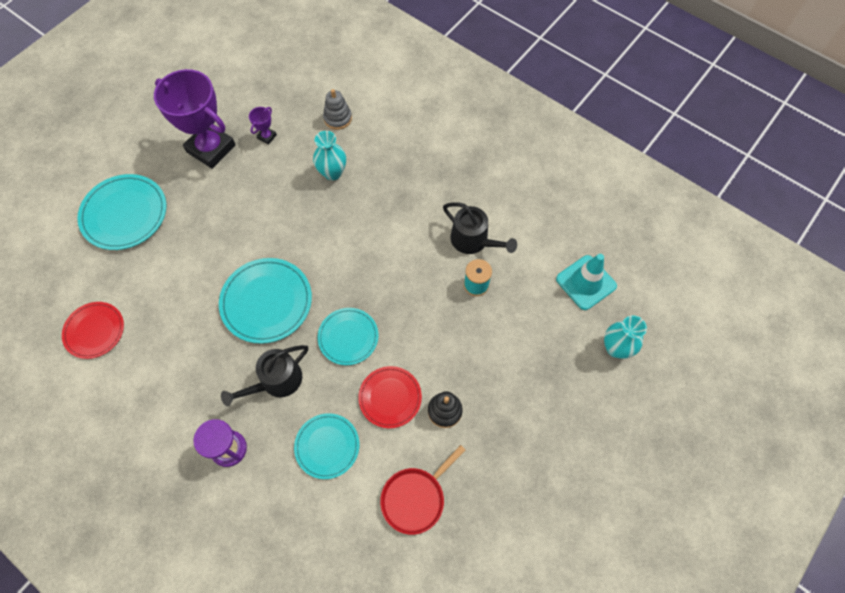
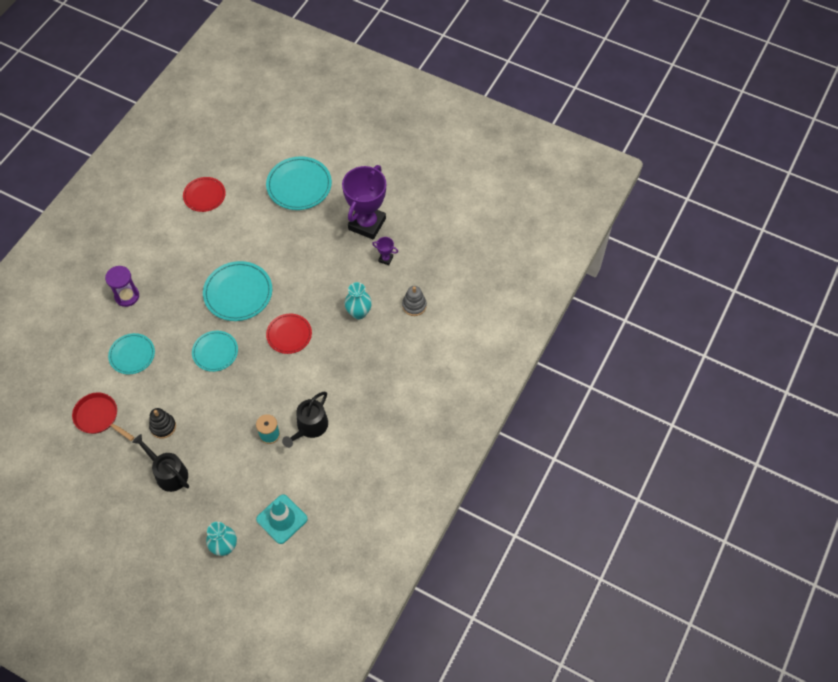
camera: 80 degrees right, 5 degrees down
black watering can [221,345,308,406] -> black watering can moved to [132,434,189,492]
red plate [358,366,422,428] -> red plate moved to [266,314,312,354]

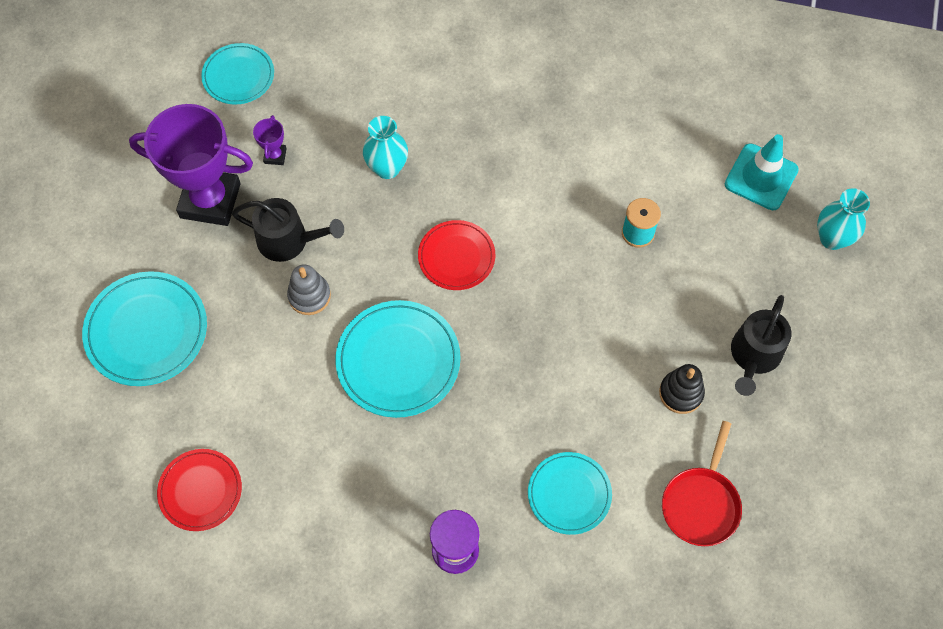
camera: 105 degrees left, 5 degrees up
turquoise plate [192,331,238,372] -> turquoise plate moved to [201,43,274,104]
black watering can [282,392,328,448] -> black watering can moved to [232,198,344,262]
grey stacking toy [402,286,427,316] -> grey stacking toy moved to [287,264,331,315]

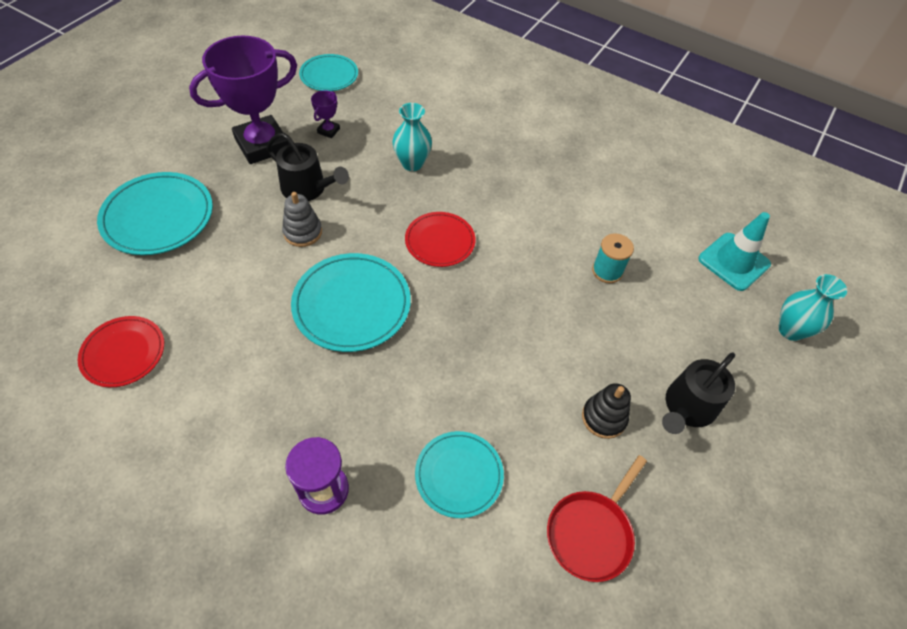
camera: 15 degrees right, 10 degrees down
purple trophy [129,104,253,226] -> purple trophy turned 60 degrees counterclockwise [189,35,297,164]

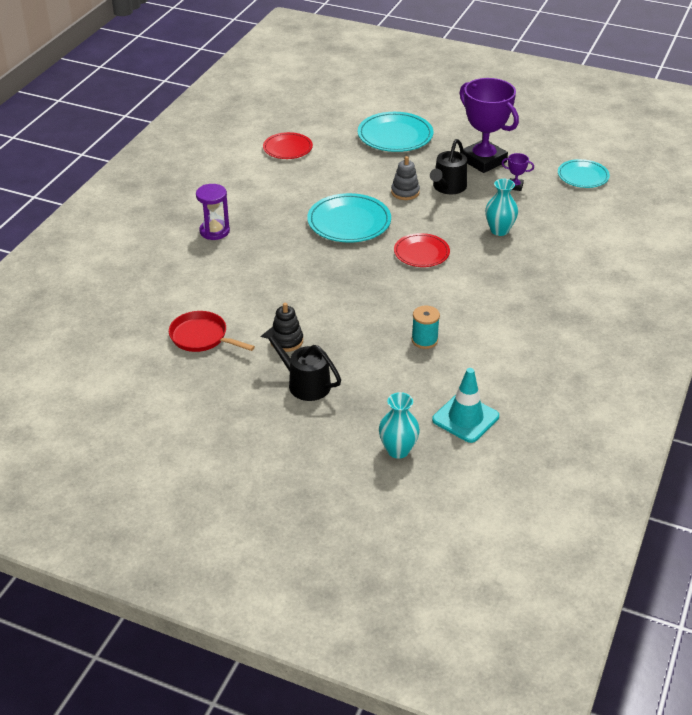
camera: 85 degrees right, 15 degrees down
turquoise plate [415,431,504,518] -> none

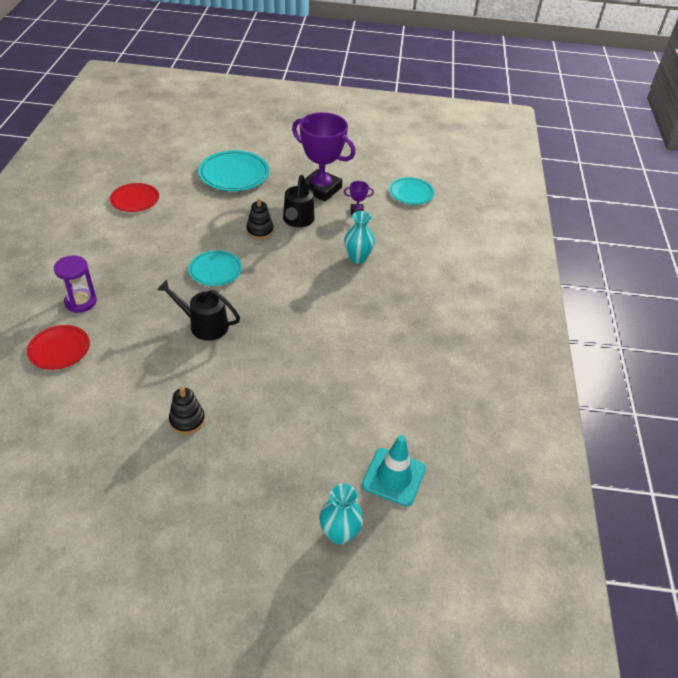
camera: 20 degrees left, 5 degrees up
red pan [169,311,255,352] -> none
black watering can [260,327,341,401] -> black watering can moved to [157,280,240,341]
turquoise plate [307,193,391,243] -> turquoise plate [188,250,242,286], size x0.65
grey stacking toy [391,156,420,200] -> black stacking toy [246,198,274,239]
red plate [394,233,450,267] -> red plate moved to [27,325,90,370]
turquoise spool [412,306,440,349] -> none

